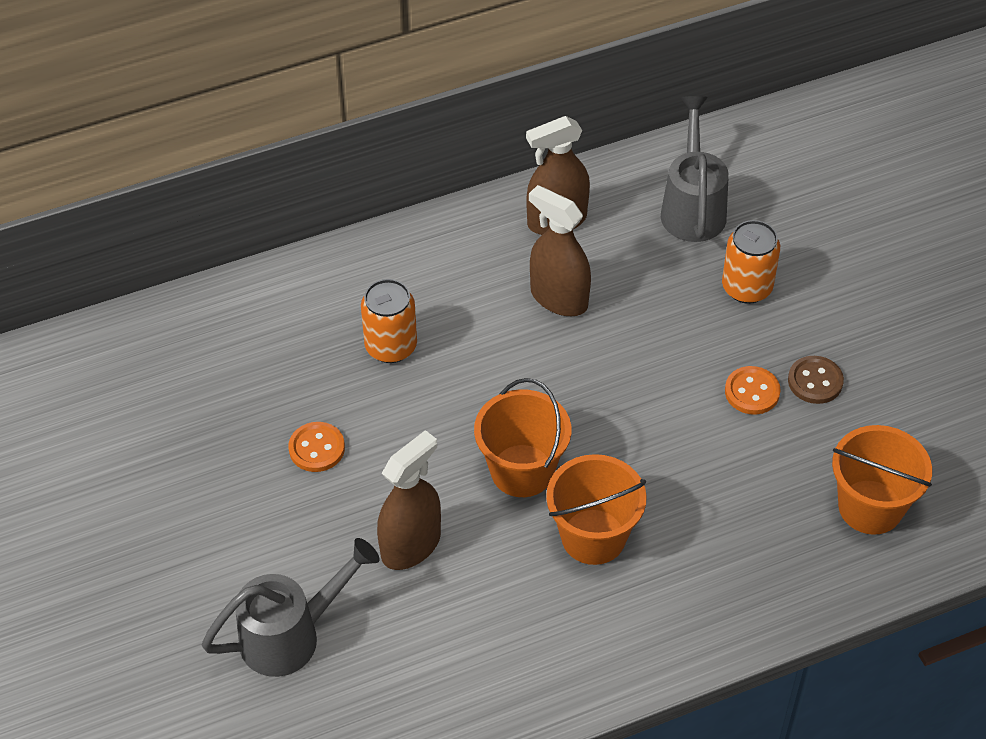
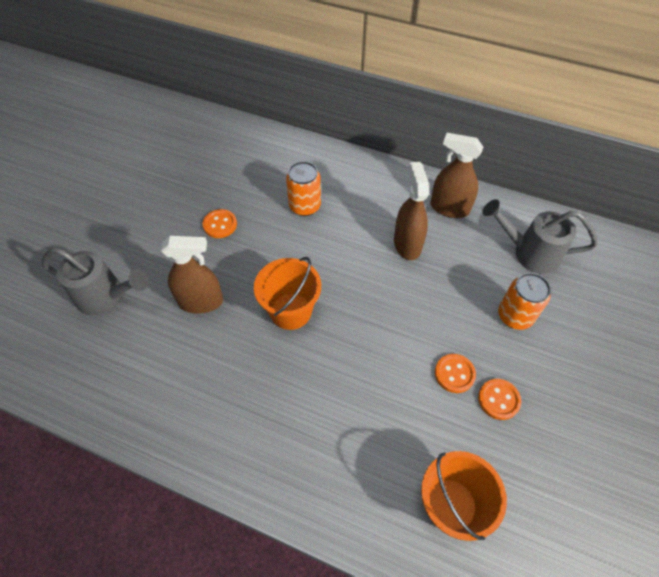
camera: 45 degrees right, 5 degrees up
orange bucket [546,454,647,565] -> none
grey watering can [661,96,729,242] -> grey watering can turned 120 degrees counterclockwise [482,199,598,274]
brown button [788,356,844,404] -> orange button [478,379,521,420]

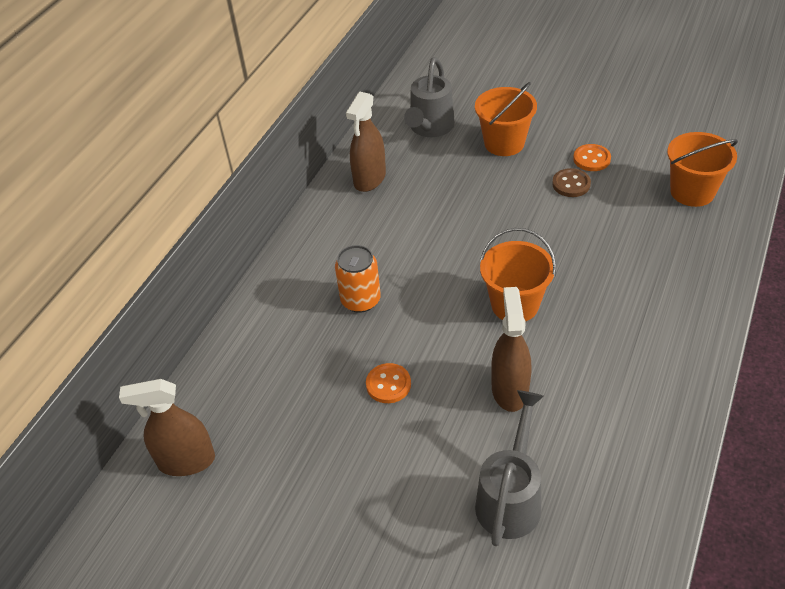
camera: 85 degrees left, 10 degrees down
brown spray bottle [394,162,429,260] -> brown spray bottle moved to [119,379,215,476]
orange button [435,354,476,393] -> brown button [552,168,591,197]
orange can [498,273,551,330] -> orange bucket [475,82,537,156]

